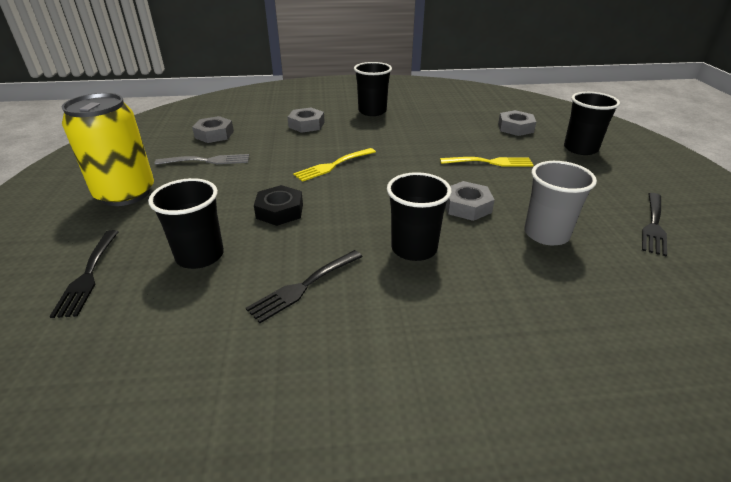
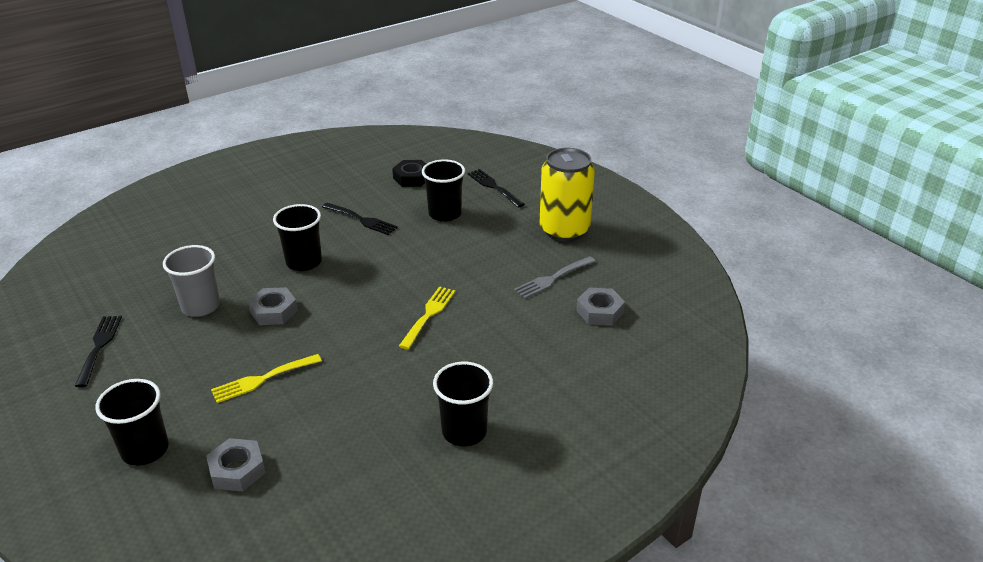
camera: 150 degrees right, 0 degrees up
black fork [246,250,362,323] -> black fork turned 105 degrees clockwise [322,203,398,235]
black nut [254,185,303,226] -> black nut moved to [392,160,426,187]
grey nut [287,108,325,133] -> none

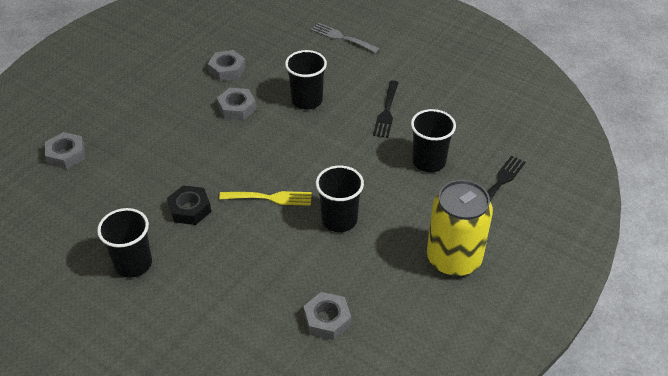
camera: 70 degrees right, 10 degrees up
black fork [75,316,122,387] -> none
black cup [95,379,169,466] -> black cup moved to [316,166,364,232]
grey cup [163,245,220,317] -> grey nut [208,50,246,81]
yellow fork [211,354,322,403] -> none
black nut [392,160,426,187] -> black nut moved to [167,186,211,225]
grey fork [514,256,596,299] -> grey fork moved to [311,23,380,53]

